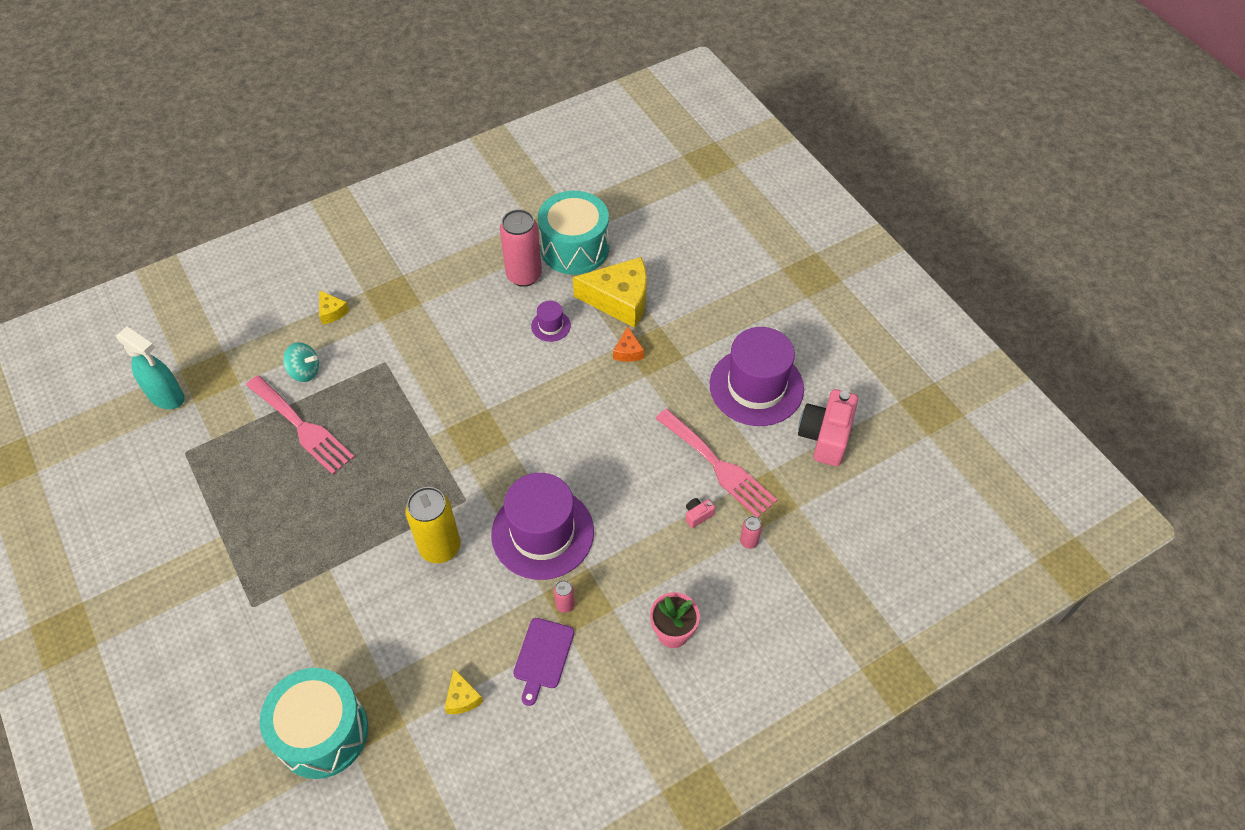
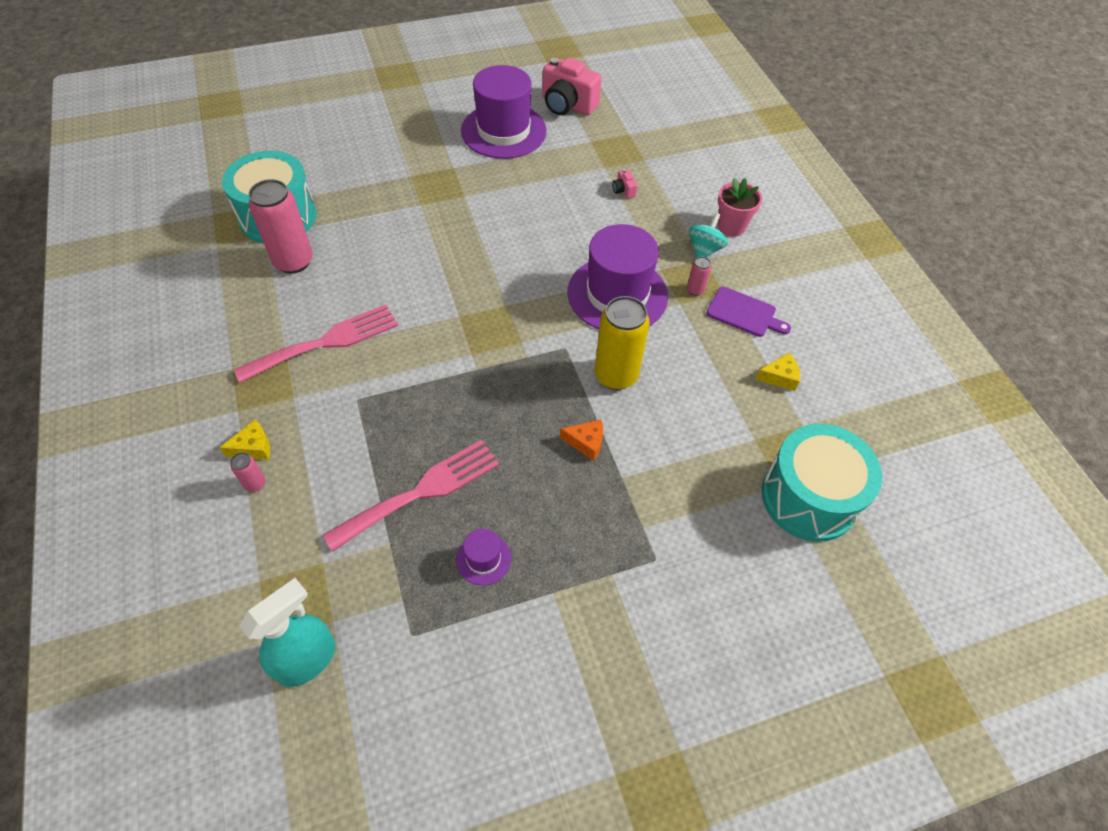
camera: 80 degrees left, 0 degrees up
turquoise spinning top [283,342,319,382] -> turquoise spinning top moved to [689,213,728,258]
purple hat [531,301,571,342] -> purple hat moved to [456,528,511,585]
yellow cheese [573,257,647,327] -> none
orange cheese [613,326,644,362] -> orange cheese moved to [560,419,603,461]
pink fork [655,409,777,518] -> pink fork moved to [234,304,398,383]
pink can [740,516,762,549] -> pink can moved to [230,452,266,492]

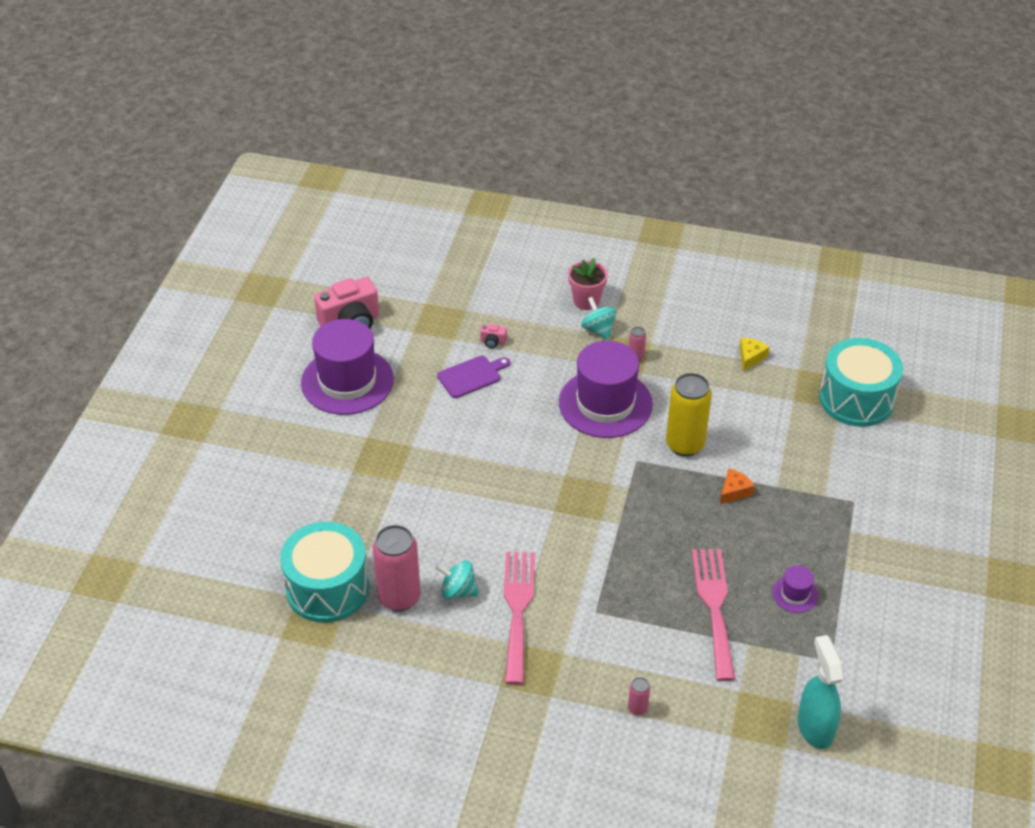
camera: 55 degrees left, 10 degrees down
yellow cheese [219,420,270,460] -> none
purple cutting board [706,287,791,337] -> purple cutting board moved to [437,356,510,398]
none -> turquoise spinning top [435,561,479,600]

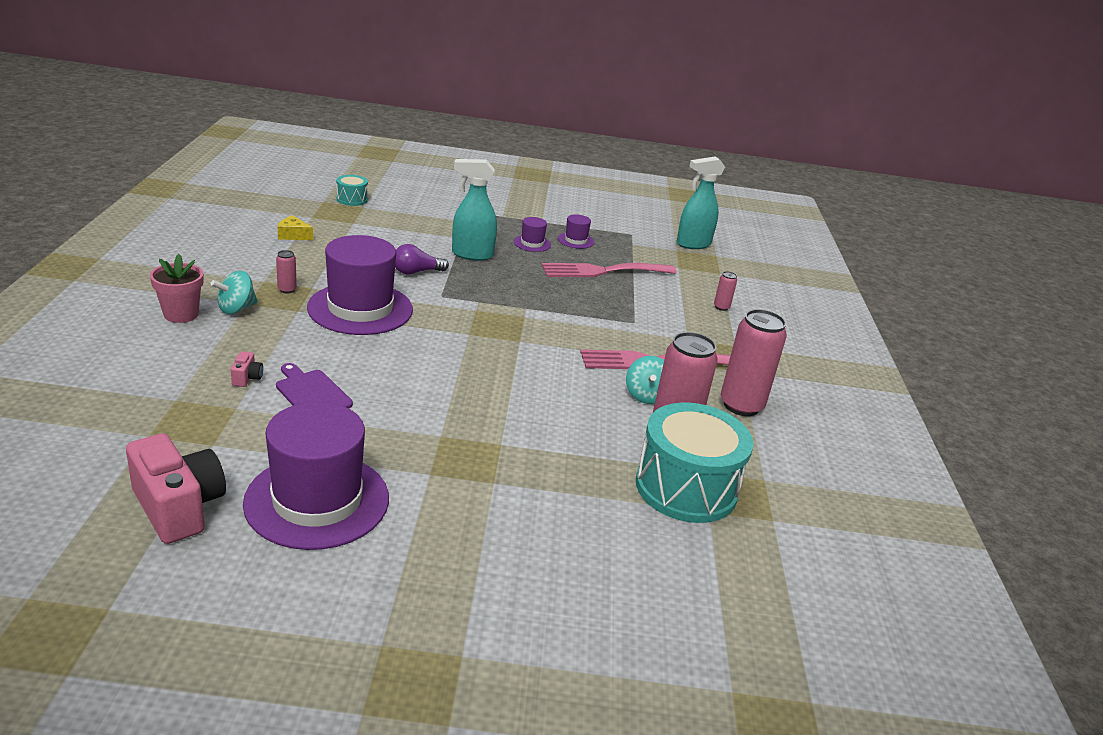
camera: 105 degrees left, 15 degrees down
yellow can [666,373,712,456] -> purple light bulb [395,244,449,275]
orange cheese [720,468,755,504] -> turquoise spray bottle [452,159,497,261]
turquoise drum [819,338,903,427] -> turquoise drum [336,175,368,206], size x0.46
none -> purple hat [514,217,551,252]
none -> pink can [721,309,787,416]

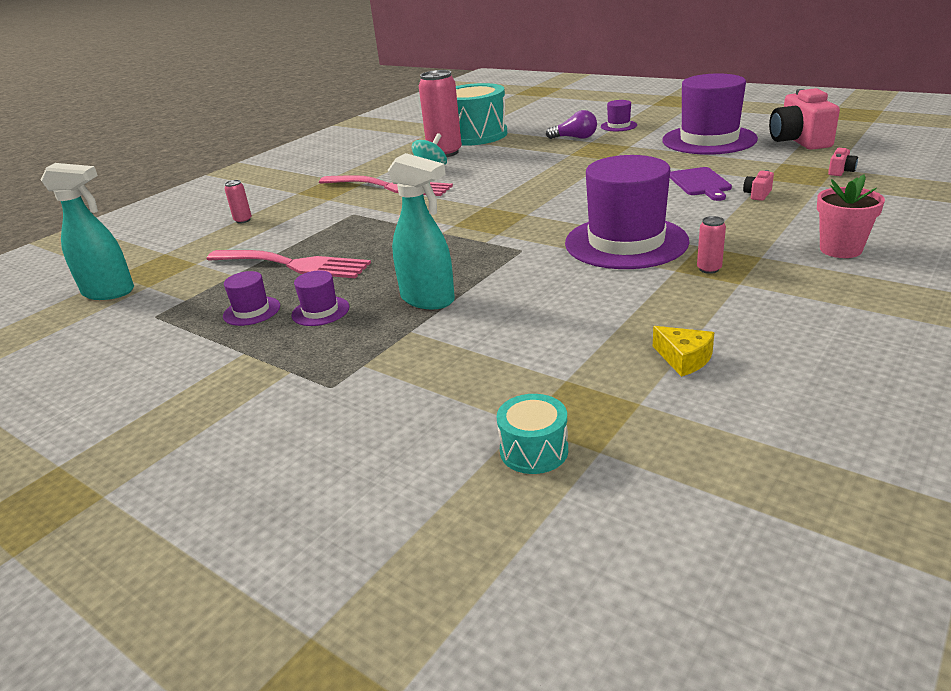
camera: 140 degrees left, 0 degrees up
turquoise spinning top [211,271,258,314] -> none
purple light bulb [395,244,449,275] -> purple light bulb moved to [546,110,597,139]
pink can [721,309,787,416] -> none
none -> purple hat [601,100,637,131]
none -> pink camera [828,148,858,176]

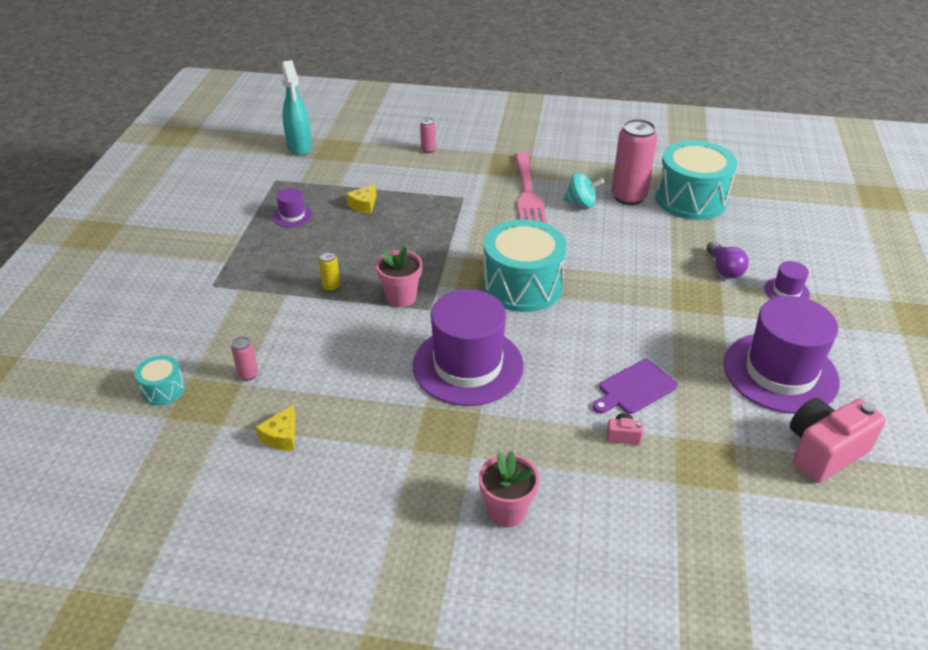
camera: 60 degrees right, 10 degrees up
pink fork [206,250,371,278] -> yellow cheese [346,184,376,214]
purple hat [291,270,349,326] -> none
turquoise spray bottle [388,153,455,309] -> yellow can [319,251,340,292]
pink can [697,216,726,274] -> pink can moved to [231,337,258,381]
pink camera [828,148,858,176] -> none
none -> pink flower pot [376,246,422,307]
none -> turquoise drum [483,219,567,312]

